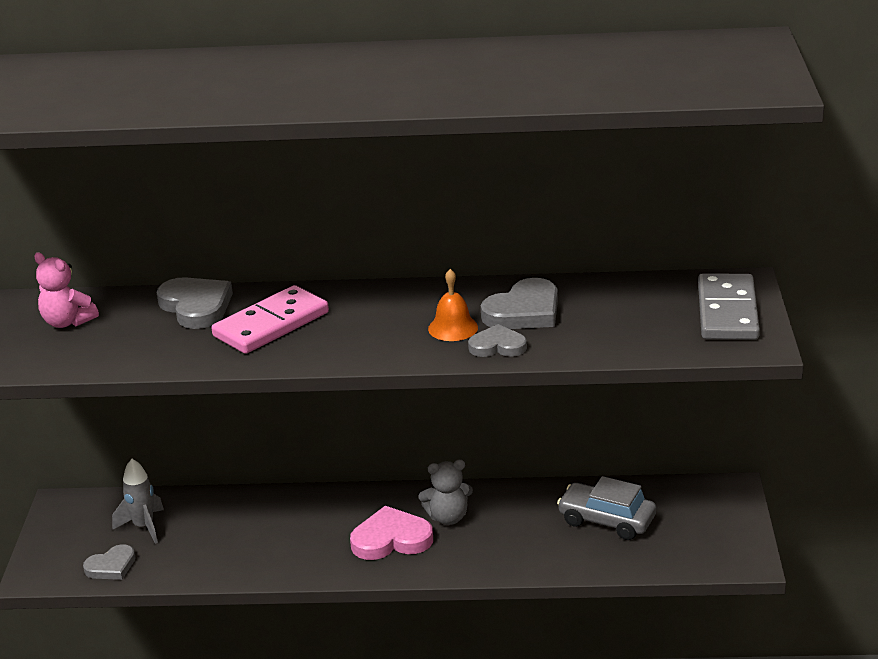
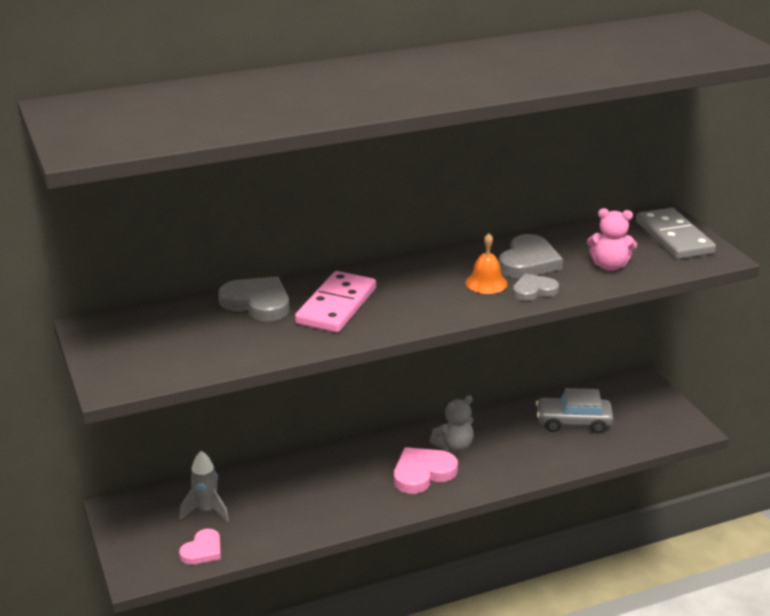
camera: 25 degrees left, 0 degrees up
pink teddy bear [34,253,99,328] -> pink teddy bear moved to [587,208,637,271]
grey heart [83,544,136,580] -> pink heart [179,529,221,565]

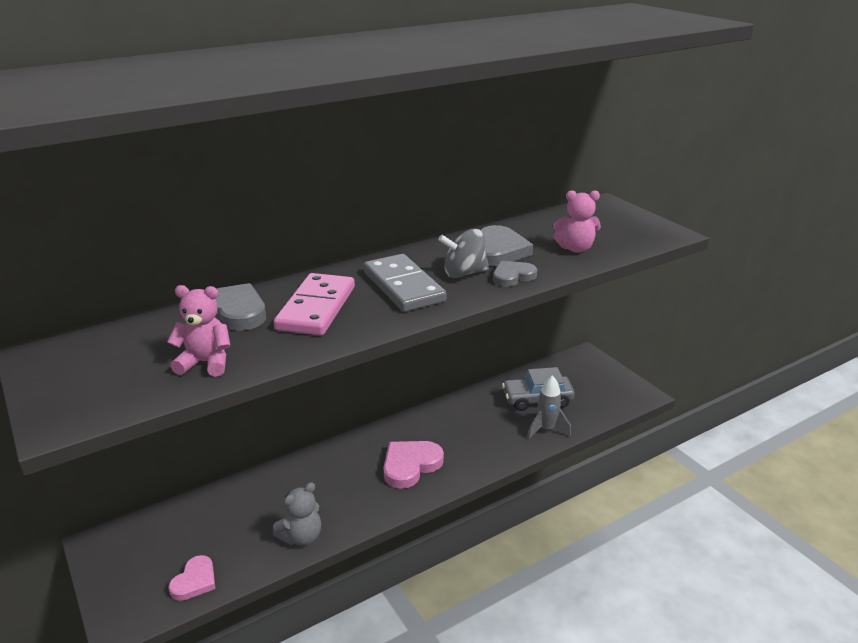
camera: 10 degrees left, 0 degrees up
grey rocket [179,451,229,523] -> grey rocket moved to [528,376,571,439]
grey teddy bear [429,395,474,452] -> grey teddy bear moved to [273,482,321,546]
orange bell [466,233,507,294] -> grey spinning top [438,229,489,278]
grey domino [636,208,716,259] -> grey domino moved to [363,254,447,312]
none -> pink teddy bear [167,285,231,377]

